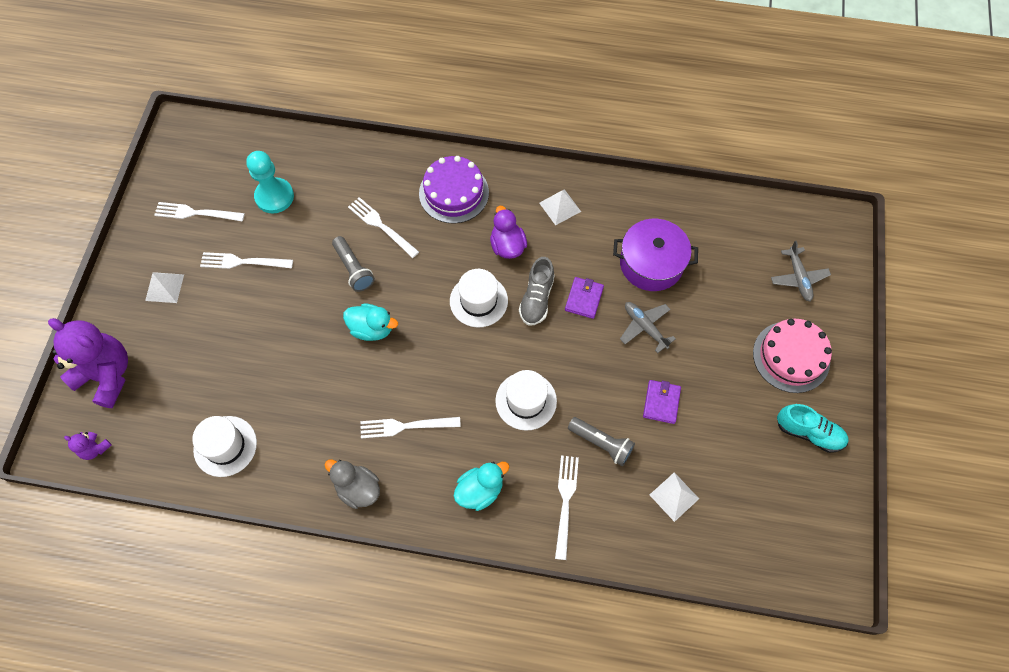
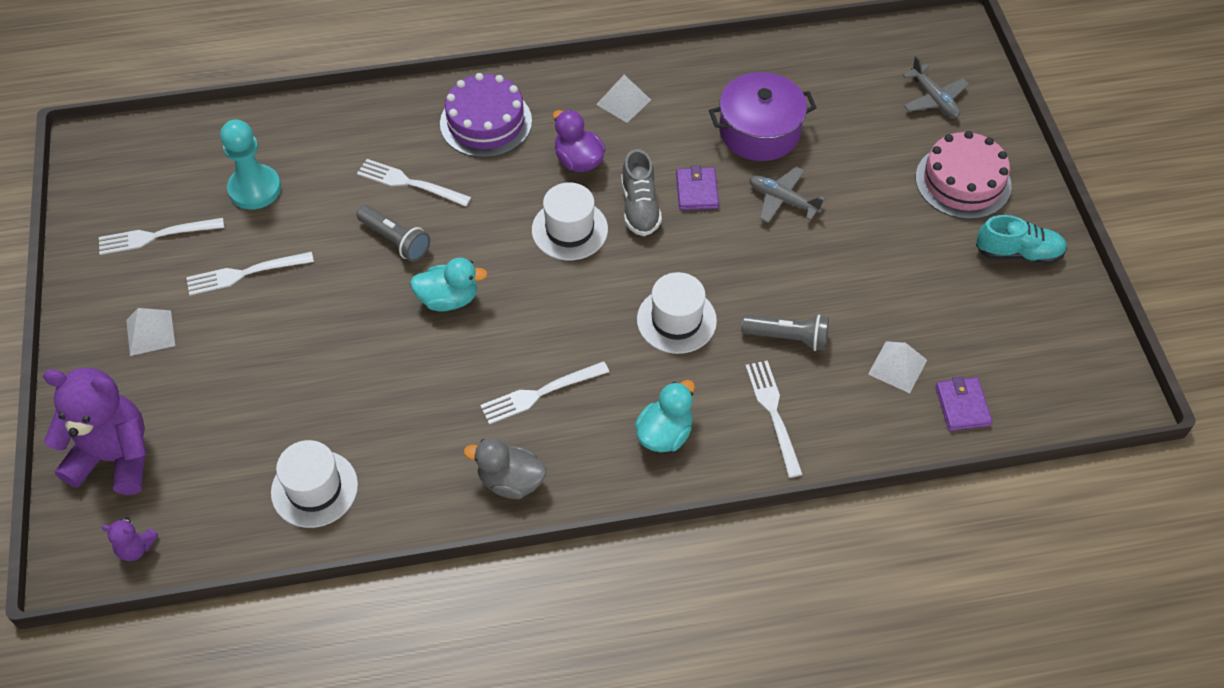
camera: 20 degrees left, 10 degrees down
purple wallet [643,380,681,424] -> purple wallet moved to [935,377,992,431]

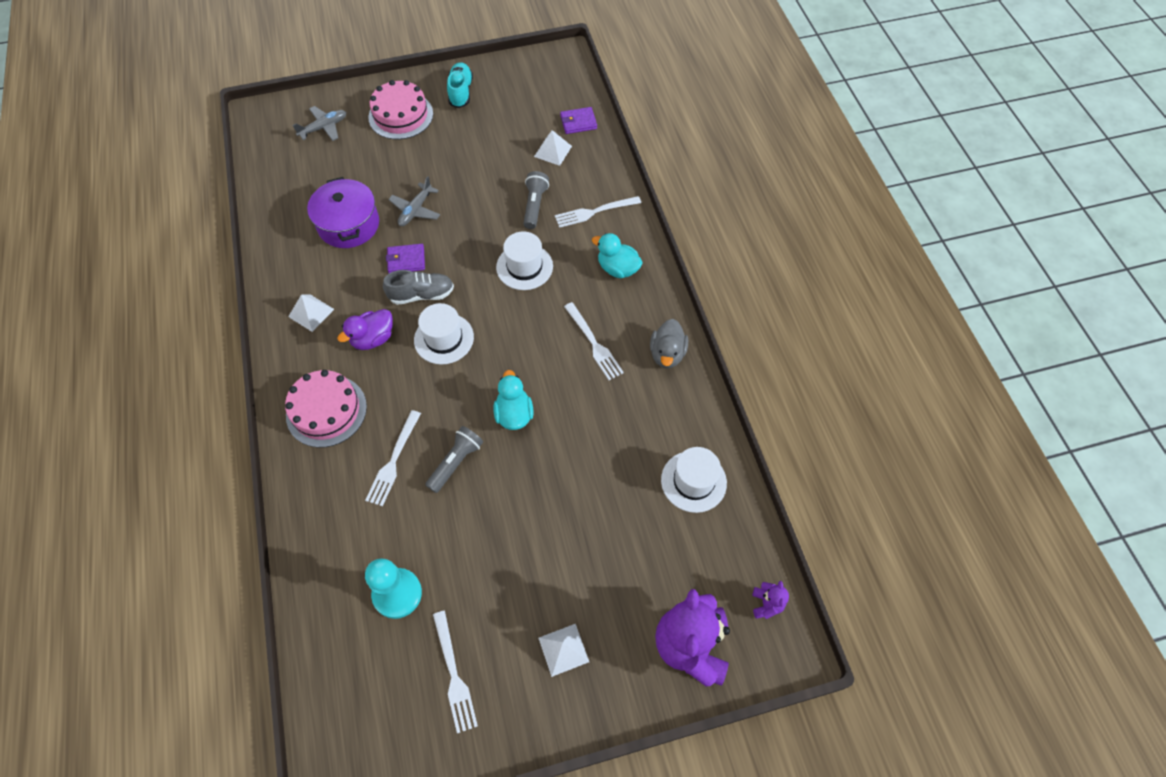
camera: 95 degrees left, 5 degrees up
white fork [186,252,314,295] -> none
purple cake [440,73,532,158] -> pink cake [285,370,367,447]

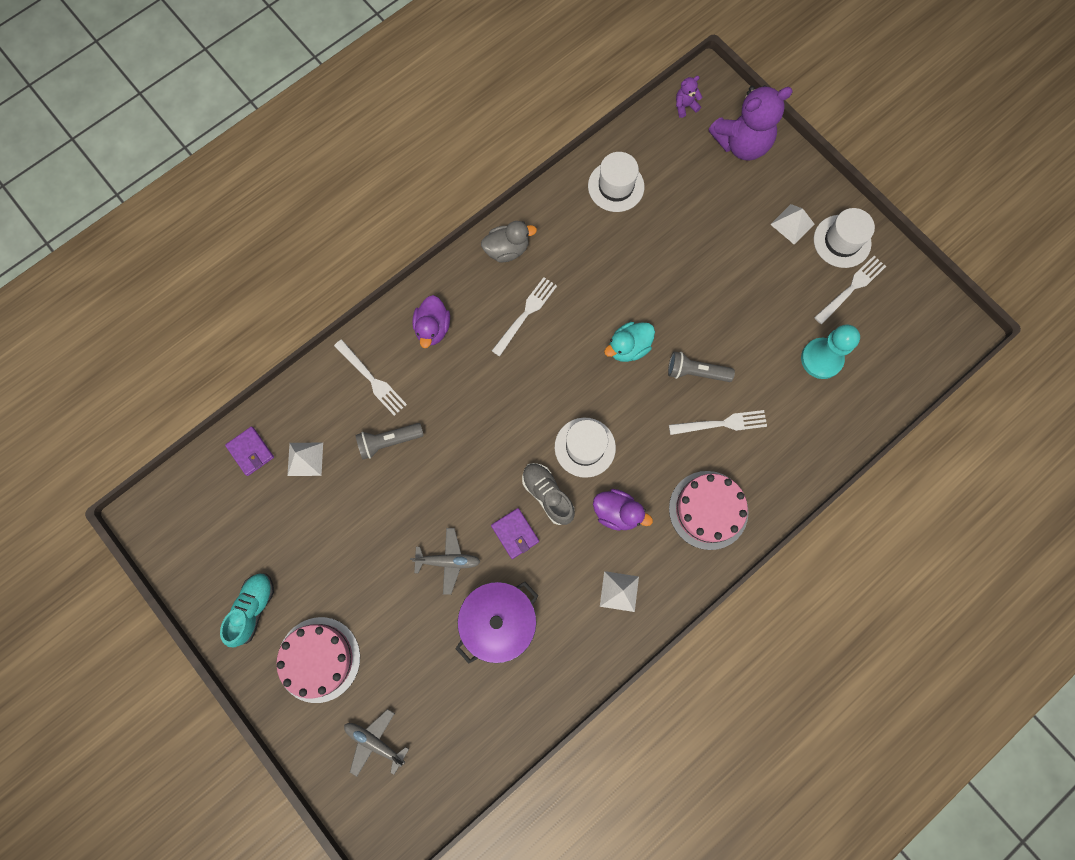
camera: 115 degrees left, 15 degrees up
turquoise shoe [447,62,473,108] -> turquoise shoe turned 135 degrees clockwise [220,573,274,647]
white hat [496,231,553,290] -> white hat moved to [814,208,875,268]
turquoise duck [592,233,643,278] -> purple duck [412,295,450,348]

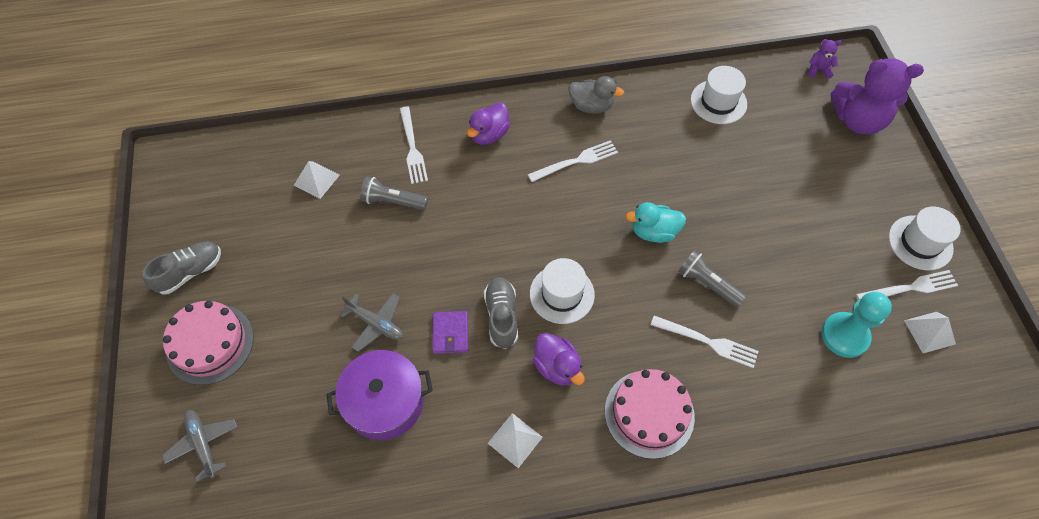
camera: 30 degrees right, 15 degrees down
turquoise shoe [220,573,274,647] -> grey shoe [142,241,221,295]
purple wallet [225,427,274,476] -> none
white pyramid [770,204,814,245] -> white pyramid moved to [904,312,956,353]

